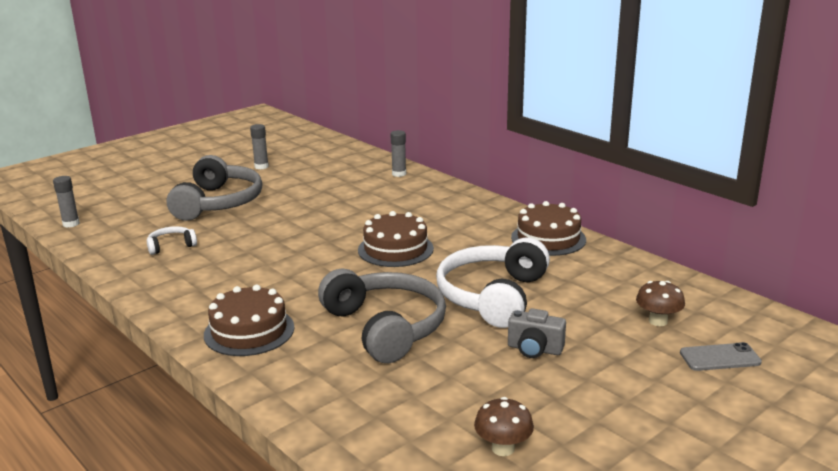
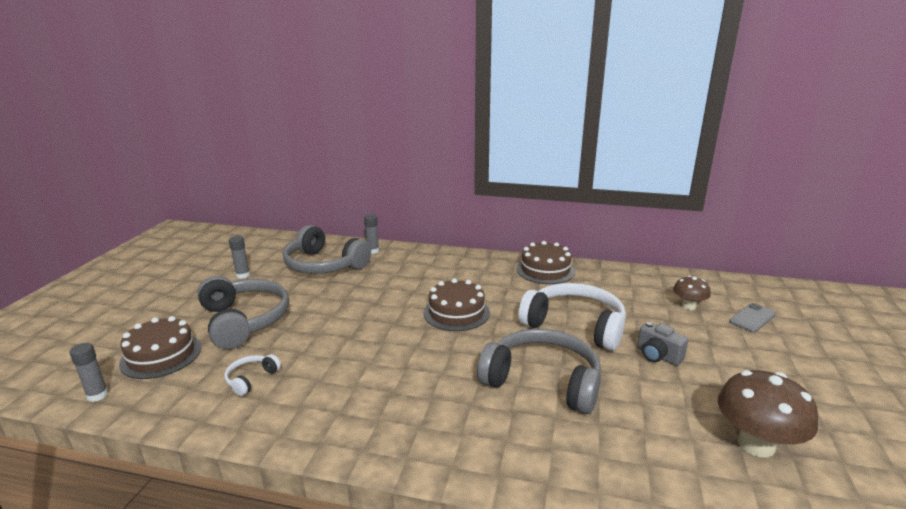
camera: 35 degrees left, 0 degrees up
brown cake [204,285,294,356] -> brown cake moved to [119,316,201,379]
white headphones [436,238,550,328] -> white headphones turned 135 degrees clockwise [518,283,626,351]
brown mushroom [474,397,534,456] -> brown mushroom [718,370,818,458], size x1.76
grey camera [508,308,566,358] -> grey camera turned 60 degrees clockwise [637,322,688,366]
none -> grey headphones [283,225,371,274]

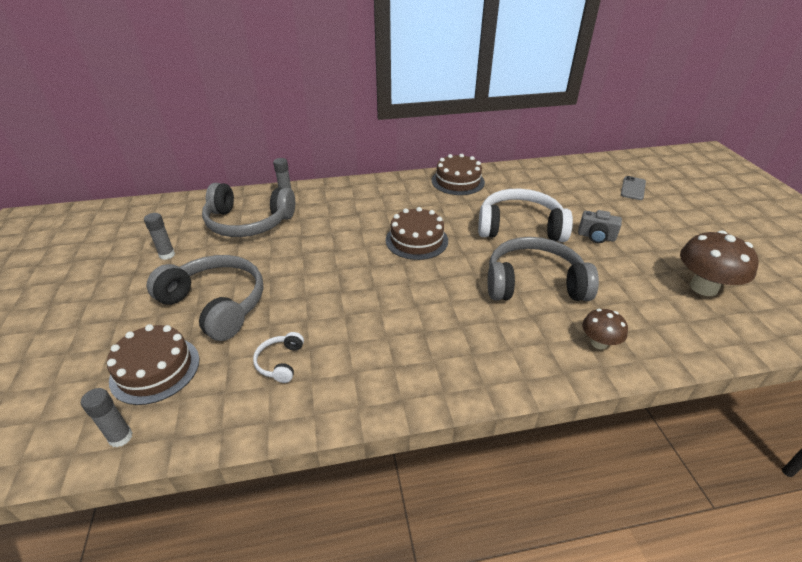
camera: 25 degrees left, 15 degrees up
brown mushroom [673,276,711,310] -> brown mushroom moved to [582,309,628,349]

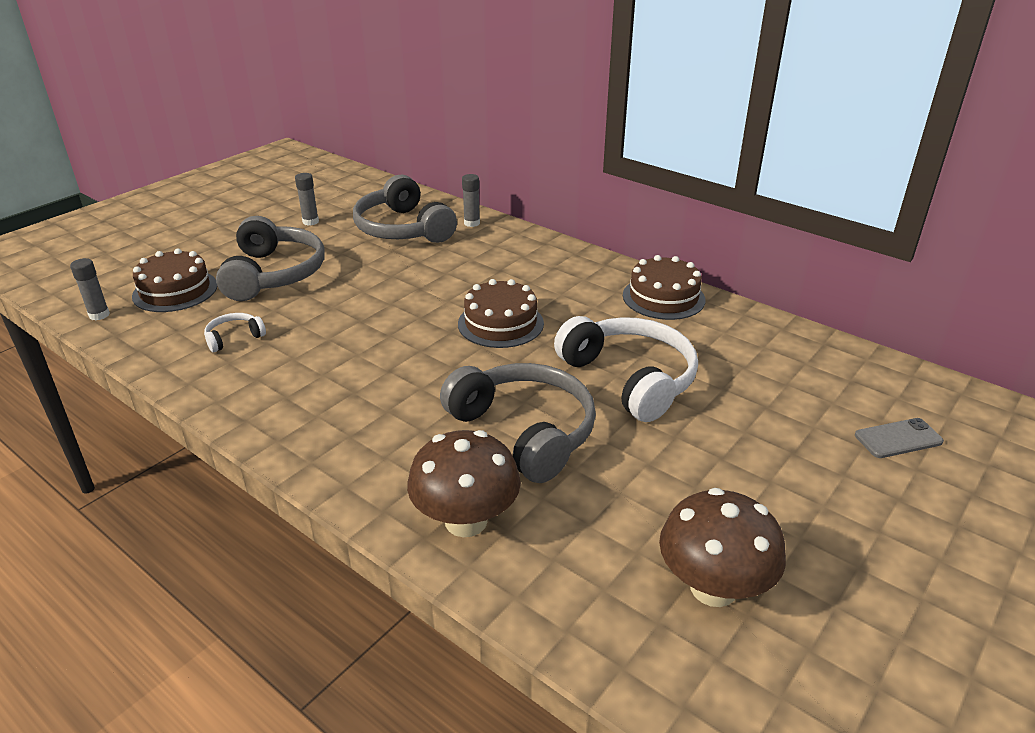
camera: 50 degrees right, 5 degrees down
grey camera [578,210,622,243] -> none
brown mushroom [582,309,628,349] -> brown mushroom [407,430,521,537], size x1.76

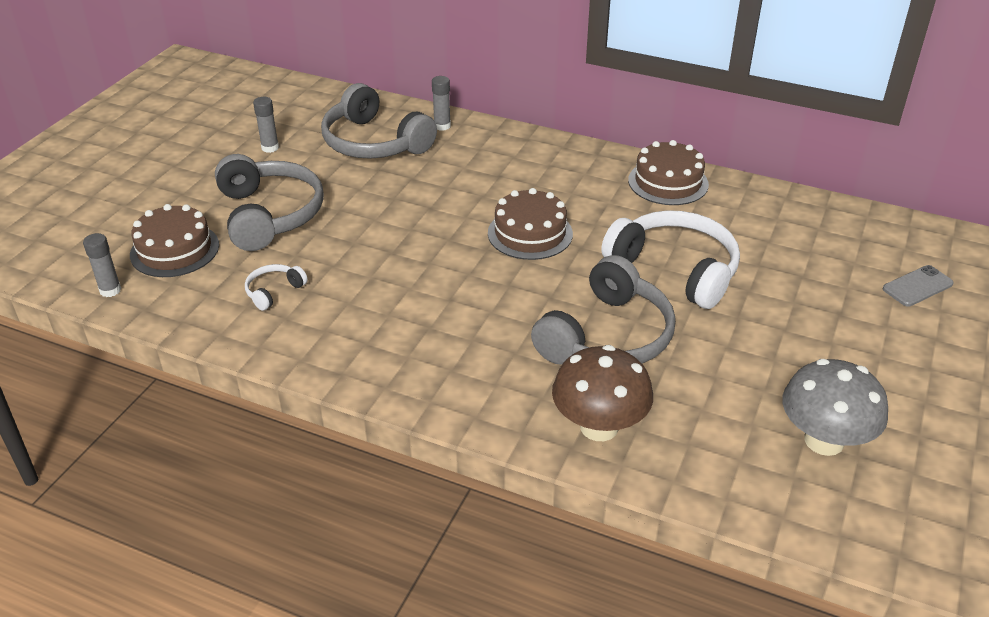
camera: 15 degrees left, 5 degrees up
grey headphones [440,363,596,483] -> grey headphones turned 90 degrees clockwise [531,255,676,365]
brown mushroom [659,488,786,607] -> grey mushroom [782,359,888,456]

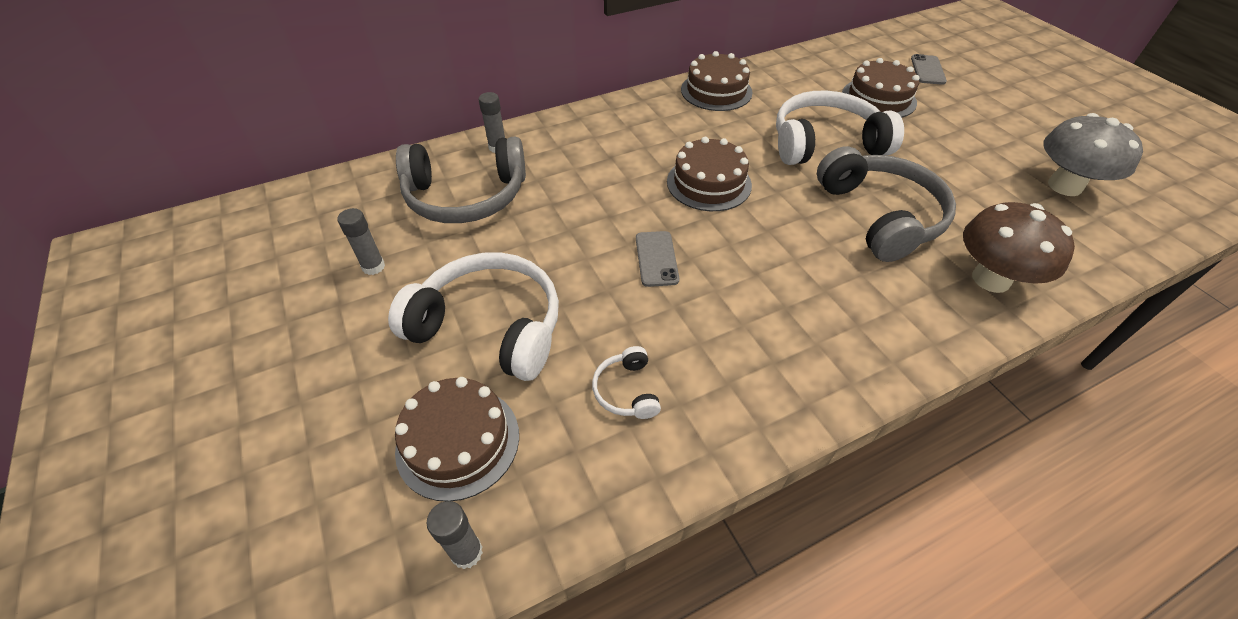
camera: 50 degrees left, 10 degrees up
grey headphones [215,154,324,251] -> white headphones [388,252,559,381]
none -> grey phone [636,231,679,287]
none -> brown cake [842,58,920,118]

